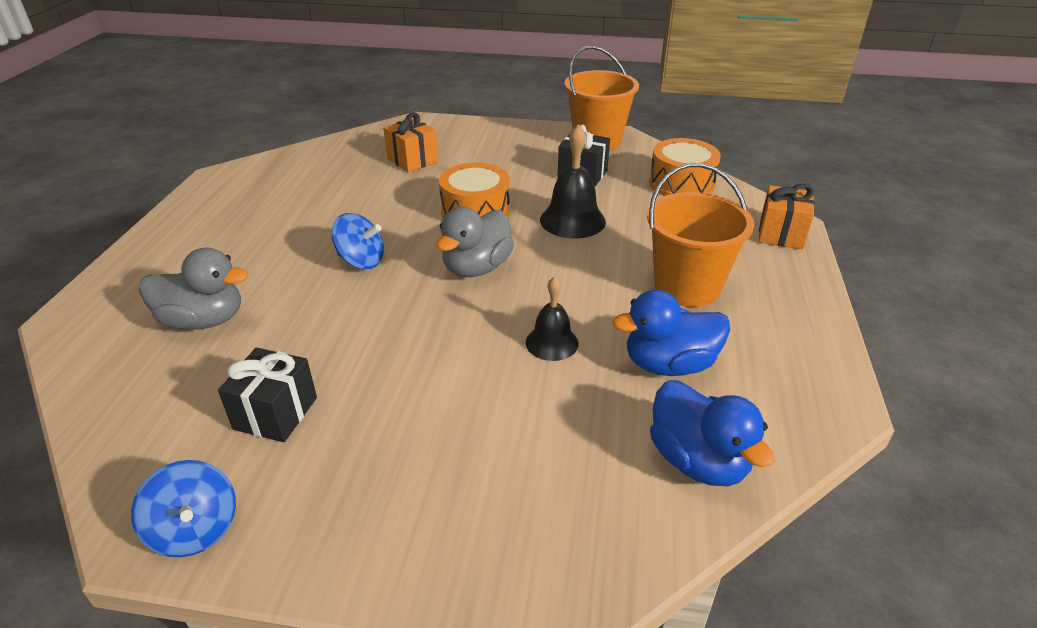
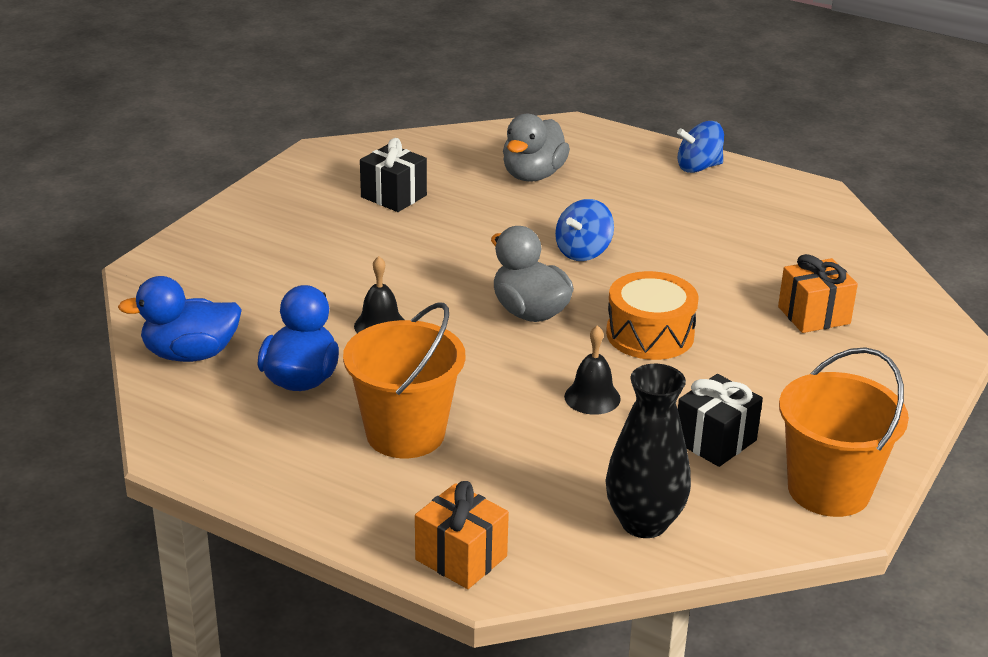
camera: 110 degrees right, 5 degrees down
blue spinning top [131,460,236,557] -> blue spinning top moved to [677,121,724,173]
black bell [540,124,606,239] -> black bell [564,325,621,415], size x0.64
orange drum [649,138,721,196] -> black vase [605,364,691,538]

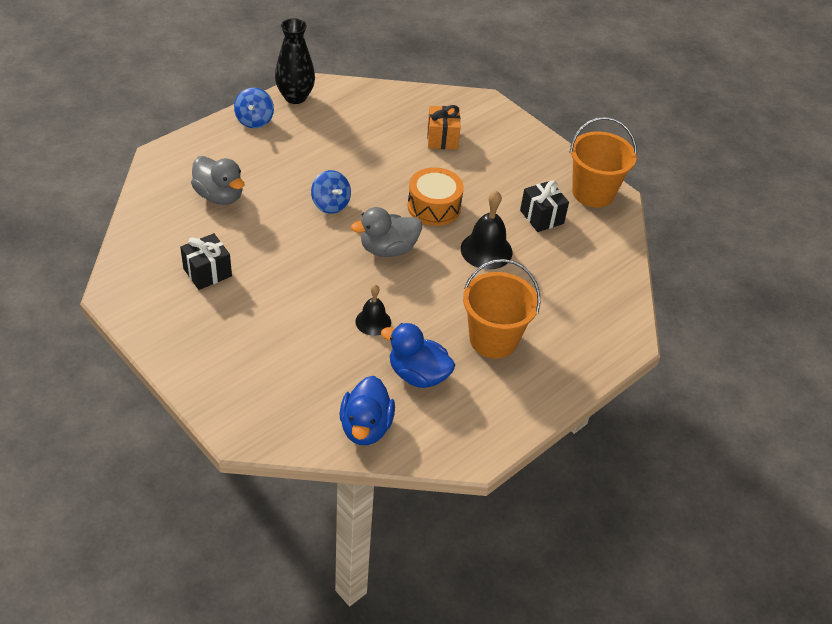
camera: 75 degrees left, 15 degrees up
orange gift [415,481,509,589] -> none
black bell [564,325,621,415] -> black bell [461,190,512,270], size x1.57
black vase [605,364,691,538] -> black vase moved to [275,18,315,104]

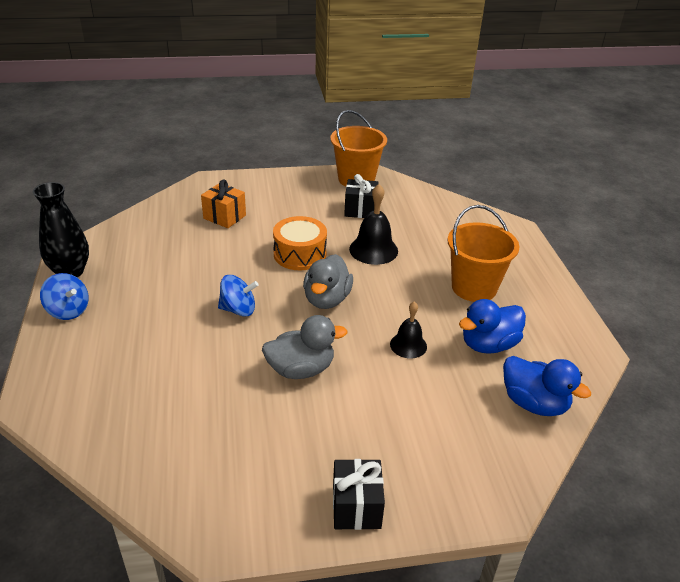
camera: 55 degrees left, 10 degrees down
black gift [180,233,232,290] -> black gift moved to [333,459,385,530]
grey duck [191,156,244,205] -> grey duck moved to [262,315,347,379]

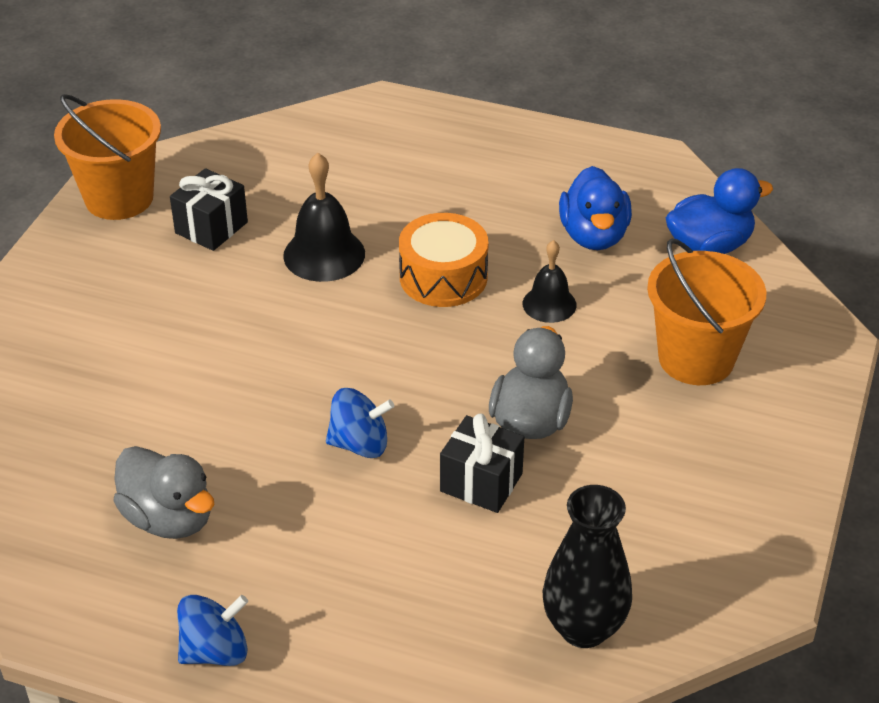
camera: 60 degrees left, 5 degrees up
black vase [33,182,89,277] -> black vase moved to [543,485,632,648]
orange gift [201,180,246,228] -> none
blue spinning top [218,275,259,317] -> blue spinning top turned 60 degrees clockwise [326,388,394,458]
orange drum [273,216,327,270] -> orange drum moved to [399,213,488,307]
grey duck [303,254,353,309] -> grey duck moved to [113,446,214,539]
black gift [333,459,385,530] -> black gift moved to [440,413,524,513]
orange bucket [447,205,519,302] -> orange bucket moved to [647,238,766,385]

